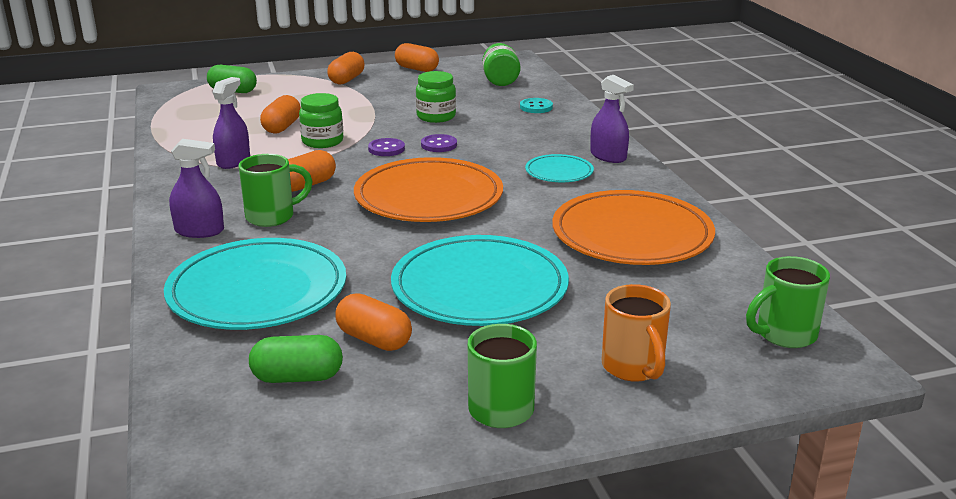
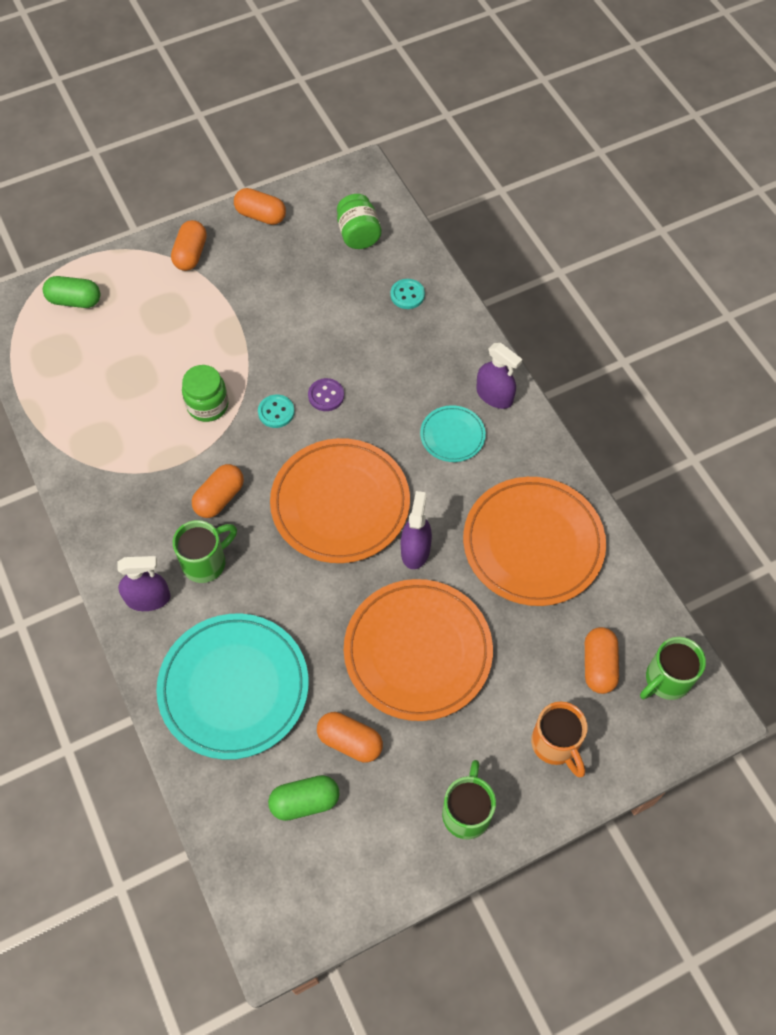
camera: 10 degrees left, 35 degrees up
purple spray bottle [212,77,250,169] -> purple spray bottle moved to [401,491,432,569]
orange capsule [260,95,301,134] -> orange capsule moved to [585,627,619,694]
purple button [368,138,405,156] -> turquoise button [258,395,295,428]
turquoise plate [391,235,569,326] -> orange plate [344,579,493,721]
green jar [416,71,456,123] -> none

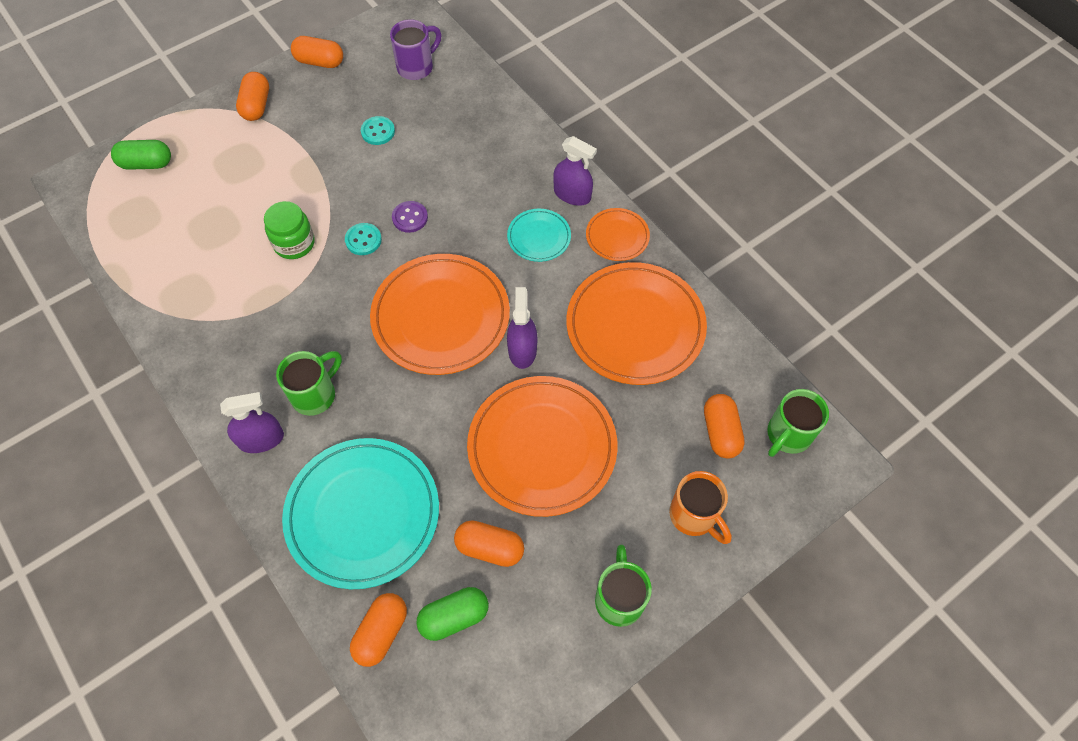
camera: 10 degrees left, 0 degrees up
orange capsule [192,464,244,518] -> orange capsule moved to [350,593,407,667]
green jar [337,194,382,249] -> purple mug [390,19,441,80]
turquoise button [390,279,425,309] -> turquoise button moved to [361,116,395,145]
none -> orange plate [586,208,650,261]

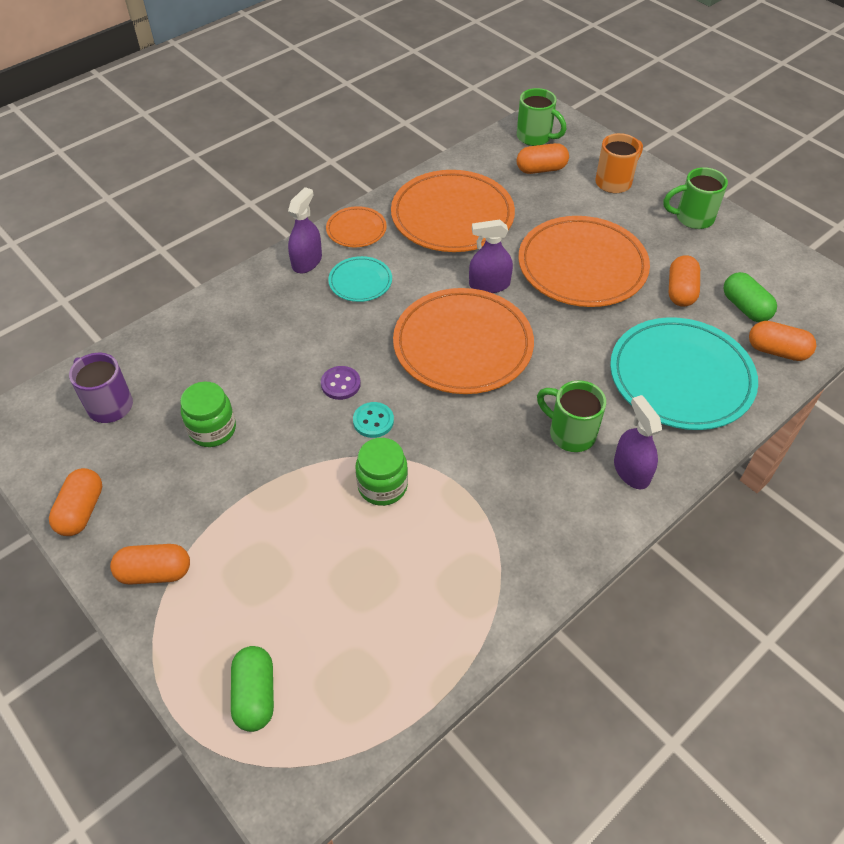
camera: 95 degrees left, 10 degrees down
turquoise button [361,116,395,145] -> green jar [180,382,236,447]

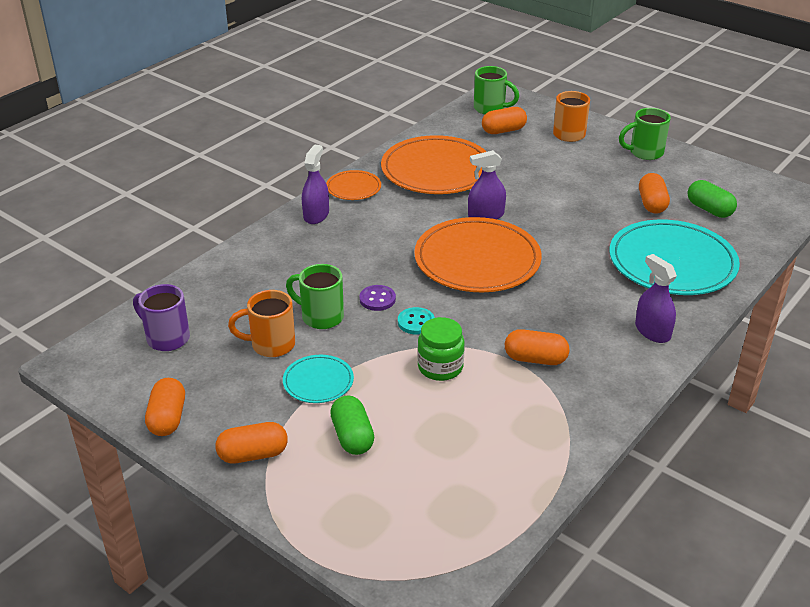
camera: 10 degrees left, 15 degrees down
green jar [180,382,236,447] -> orange mug [228,290,295,357]
green capsule [231,646,274,732] -> green capsule moved to [330,395,374,455]
turquoise plate [328,256,392,302] -> turquoise plate moved to [283,355,354,403]
orange plate [518,216,650,307] -> none
green mug [537,380,606,452] -> green mug moved to [286,264,344,329]
orange capsule [749,321,816,361] -> orange capsule moved to [505,329,569,365]

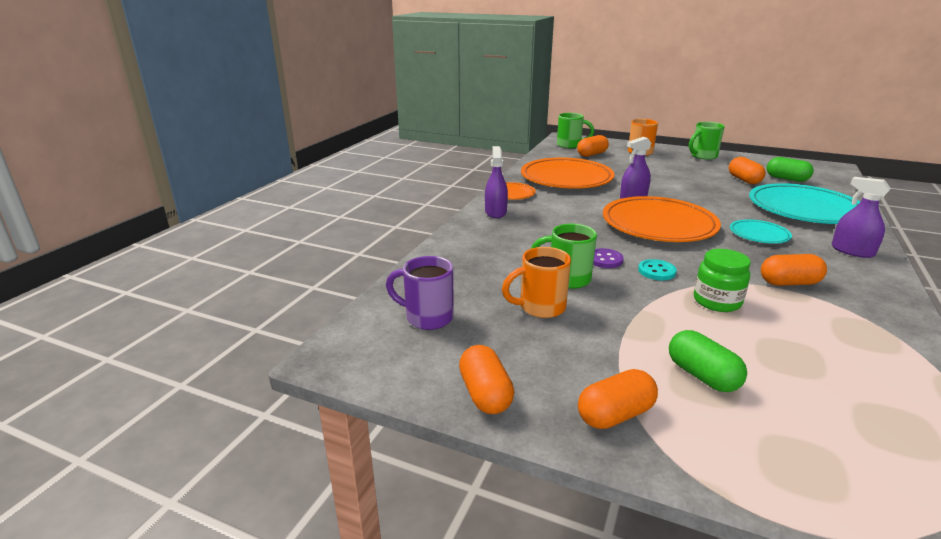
camera: 15 degrees left, 10 degrees down
turquoise plate [283,355,354,403] -> turquoise plate moved to [730,219,792,244]

